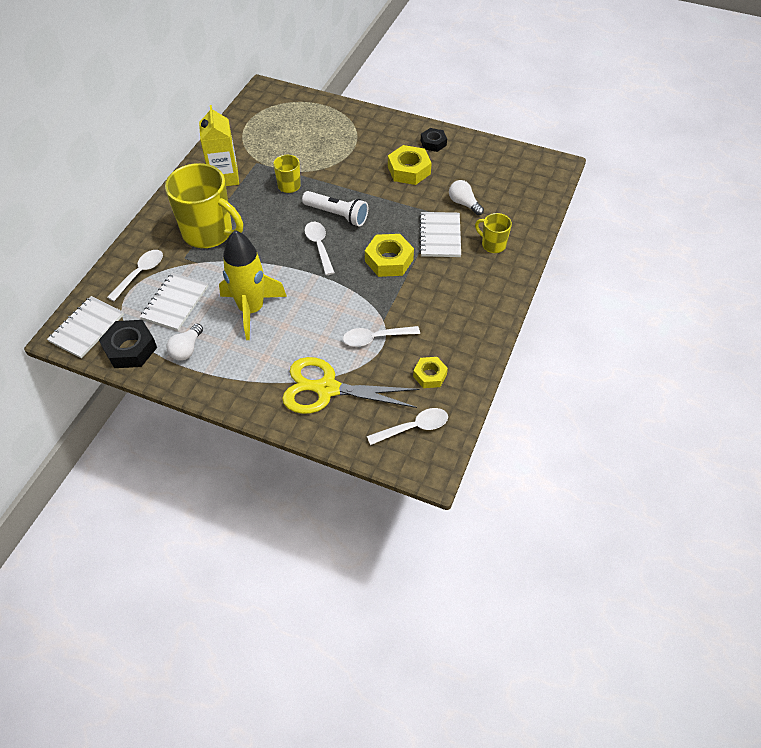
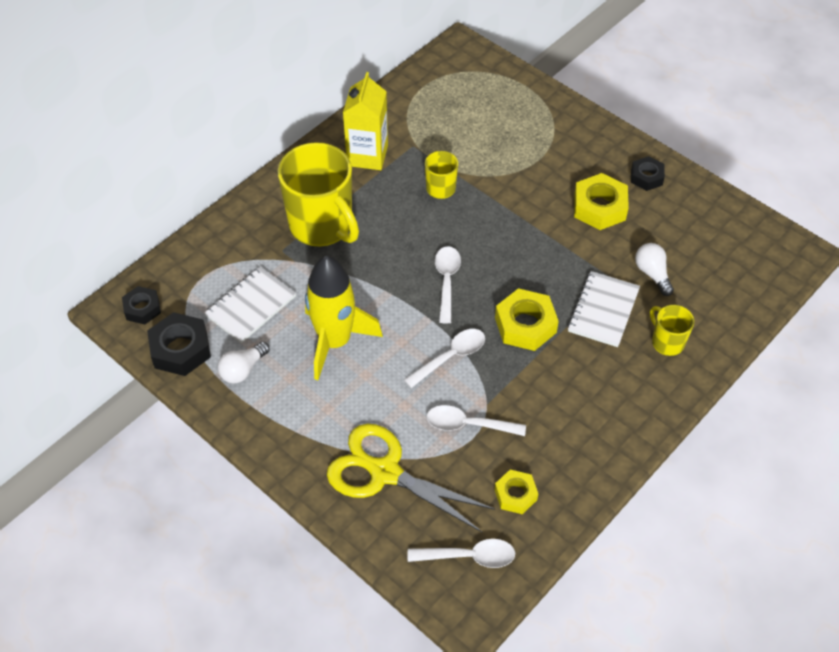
camera: 20 degrees right, 0 degrees up
white notebook [47,296,124,358] -> black nut [122,286,161,324]
white spoon [107,250,163,301] -> white spoon moved to [404,329,485,388]
white flashlight [302,191,368,227] -> none

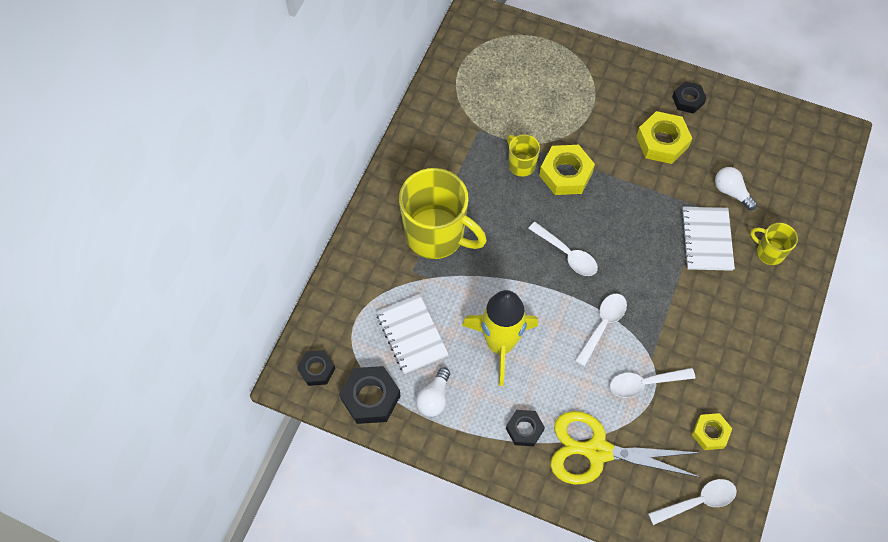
camera: 20 degrees left, 10 degrees up
white notebook [205,267,296,343] -> white notebook turned 45 degrees counterclockwise [376,294,449,374]
yellow carton [343,72,388,170] -> none
white spoon [435,246,461,323] -> white spoon turned 150 degrees clockwise [528,222,598,276]
yellow nut [495,288,559,351] -> yellow nut moved to [539,145,595,195]
none -> black nut [506,410,545,446]

